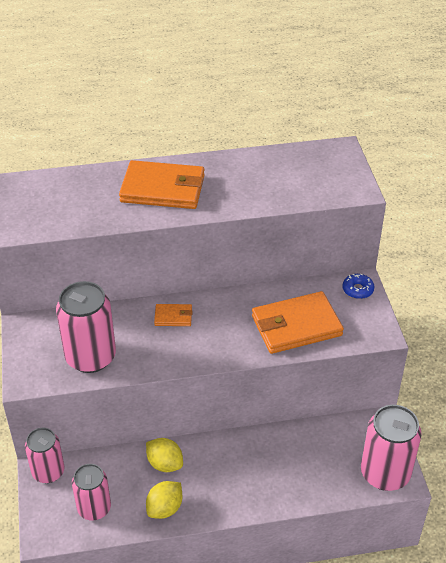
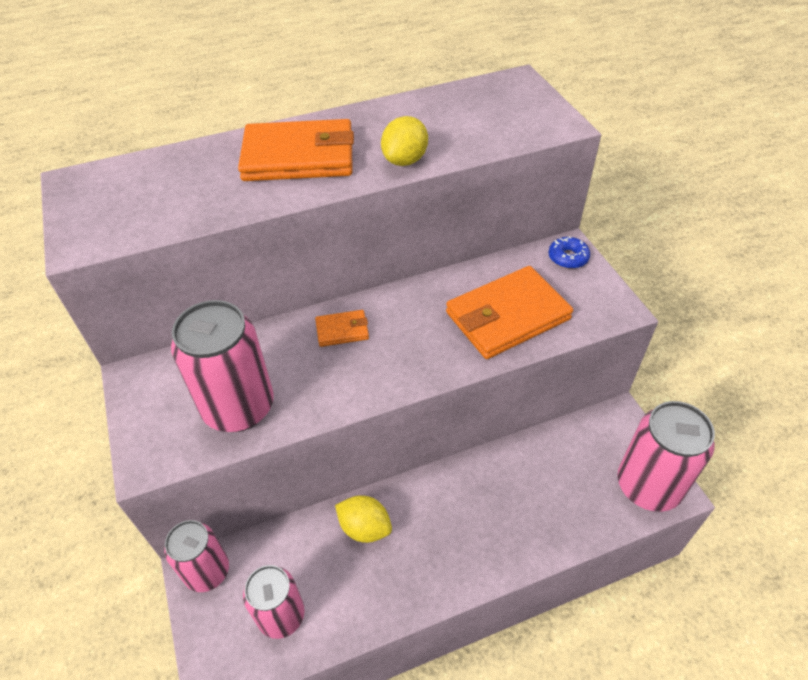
camera: 10 degrees left, 5 degrees up
yellow lemon [146,481,183,519] -> yellow lemon moved to [381,116,428,166]

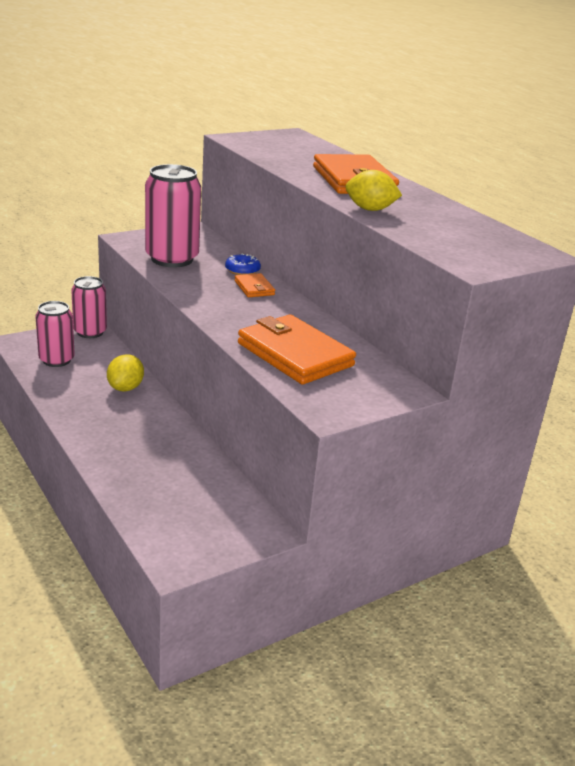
camera: 75 degrees right, 20 degrees down
blue donut [548,236,590,269] -> blue donut moved to [225,254,261,275]
pink can [618,401,715,512] -> none

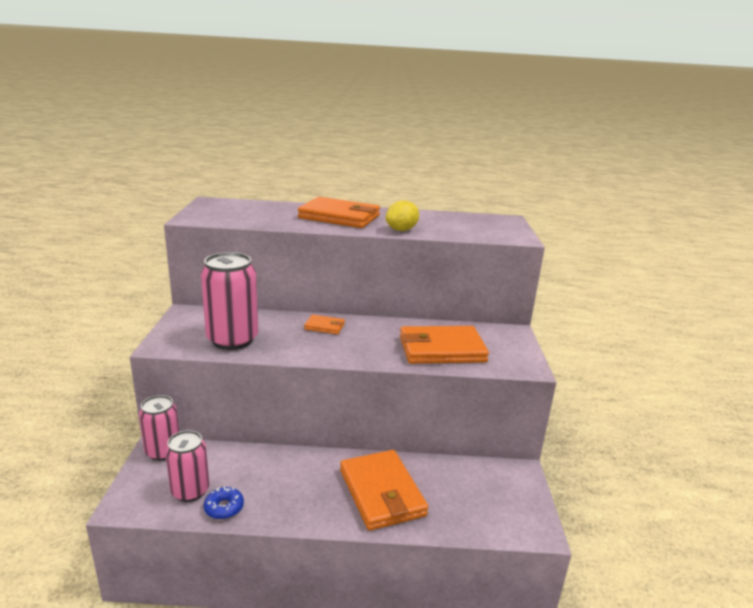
camera: 55 degrees left, 5 degrees down
yellow lemon [107,354,144,391] -> none
blue donut [225,254,261,275] -> blue donut moved to [204,487,244,519]
none -> orange wallet [340,450,428,531]

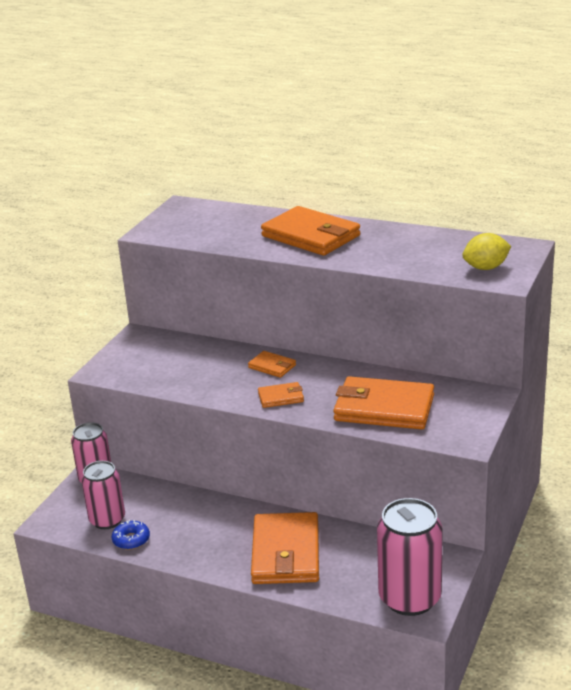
camera: 25 degrees right, 5 degrees up
pink can [201,252,258,350] -> pink can moved to [377,498,443,616]
yellow lemon [386,200,419,231] -> yellow lemon moved to [462,233,511,270]
none -> orange wallet [258,382,304,408]

